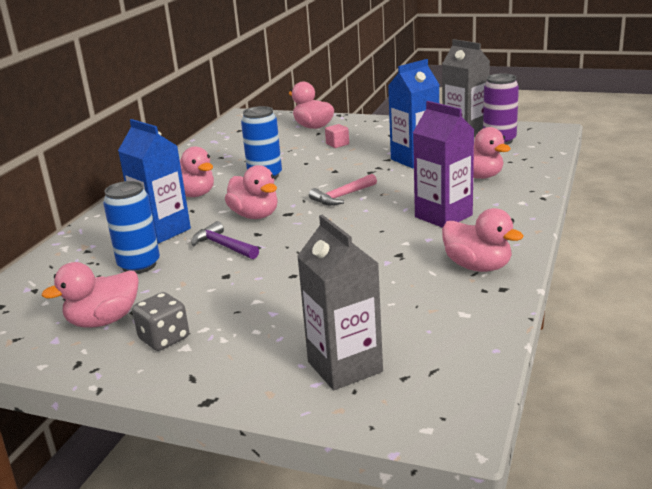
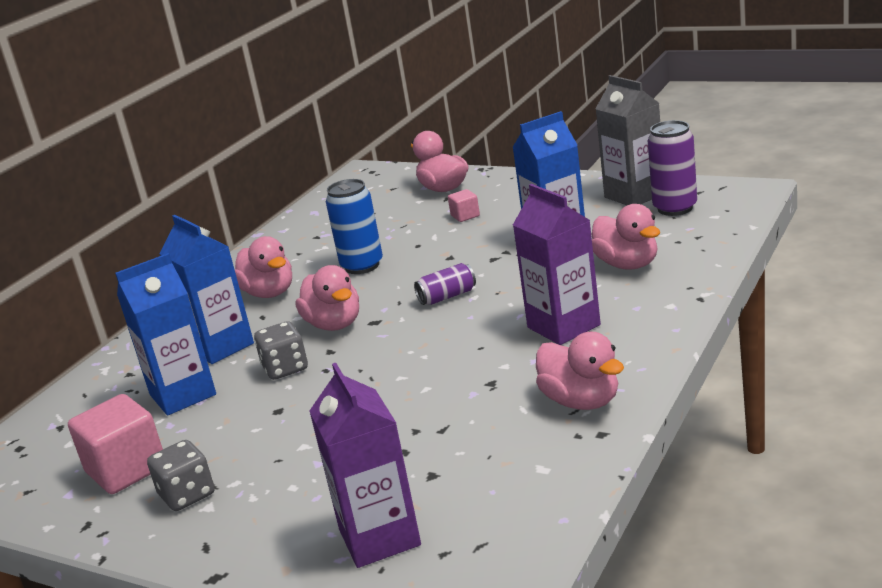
camera: 10 degrees right, 0 degrees up
pink duck [42,262,139,328] -> pink cube [68,394,163,494]
blue can [103,181,160,274] -> blue carton [115,253,216,416]
purple hammer [191,221,259,259] -> grey dice [254,321,308,380]
grey carton [297,215,383,390] -> purple carton [310,363,421,568]
pink hammer [309,174,377,205] -> purple can [414,263,476,305]

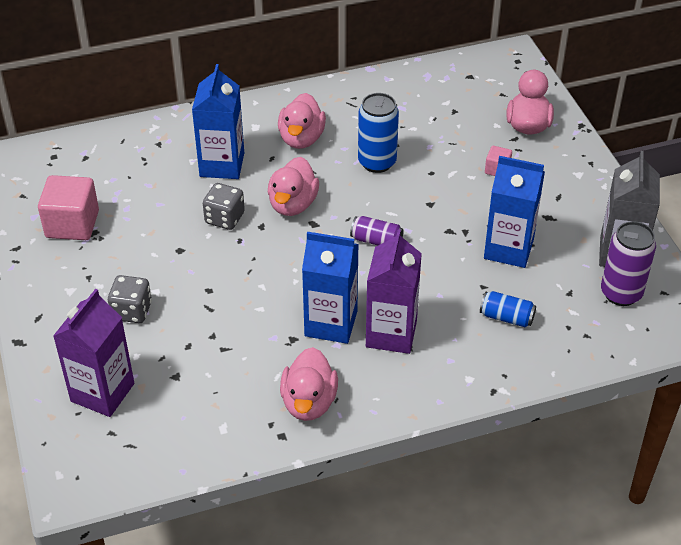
camera: 40 degrees right, 20 degrees up
blue carton [115,253,216,416] -> blue carton moved to [302,232,359,344]
grey dice [147,440,214,511] -> grey dice moved to [108,275,152,323]
pink duck [591,204,660,270] -> blue can [480,291,536,327]

